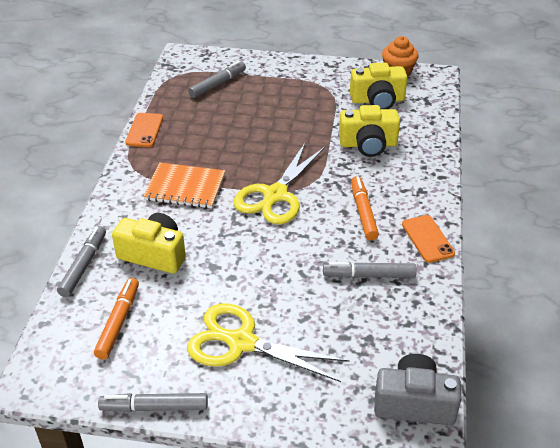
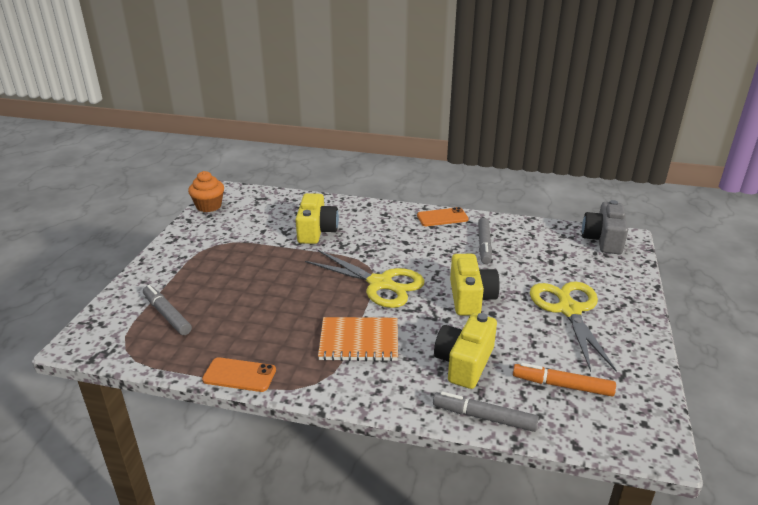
camera: 85 degrees left, 10 degrees down
grey marker [98,393,208,412] -> none
orange notebook [143,162,225,208] -> orange notebook turned 75 degrees clockwise [318,317,398,361]
yellow scissors [187,303,350,382] -> yellow scissors turned 150 degrees clockwise [530,282,617,372]
yellow camera [350,63,408,109] -> yellow camera moved to [450,254,500,315]
orange marker [351,176,379,240] -> none

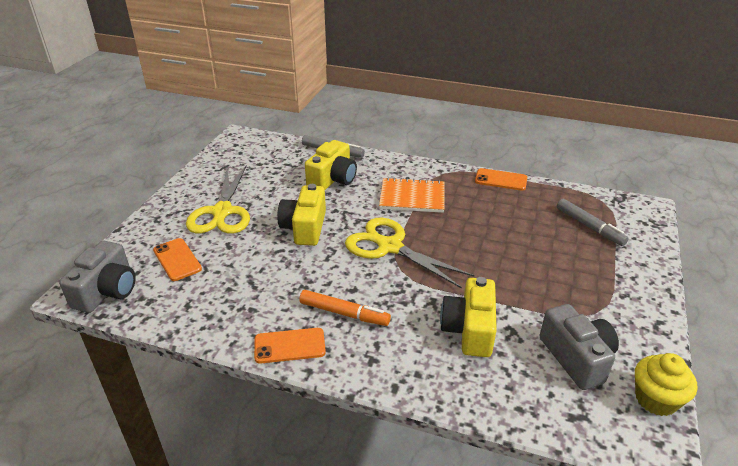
camera: 175 degrees left, 5 degrees up
orange cupcake [188,171,224,212] -> yellow cupcake [635,353,697,416]
grey marker [478,218,492,264] -> none
orange marker [513,363,616,397] -> orange marker moved to [299,290,391,326]
none -> orange phone [153,238,202,281]
none -> grey camera [540,304,619,390]

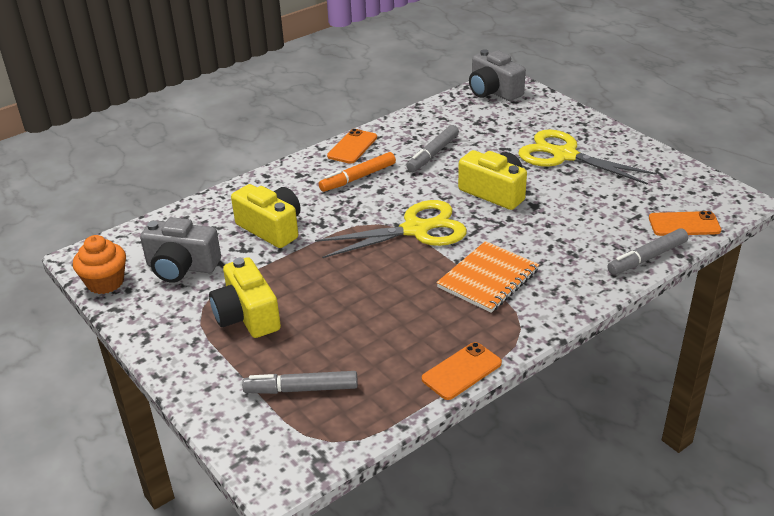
camera: 125 degrees right, 0 degrees up
orange phone [153,238,202,281] -> orange phone moved to [649,211,721,236]
yellow camera [305,140,357,190] -> yellow camera moved to [209,257,281,338]
yellow cupcake [635,353,697,416] -> orange cupcake [73,235,126,294]
none -> grey marker [407,125,459,172]

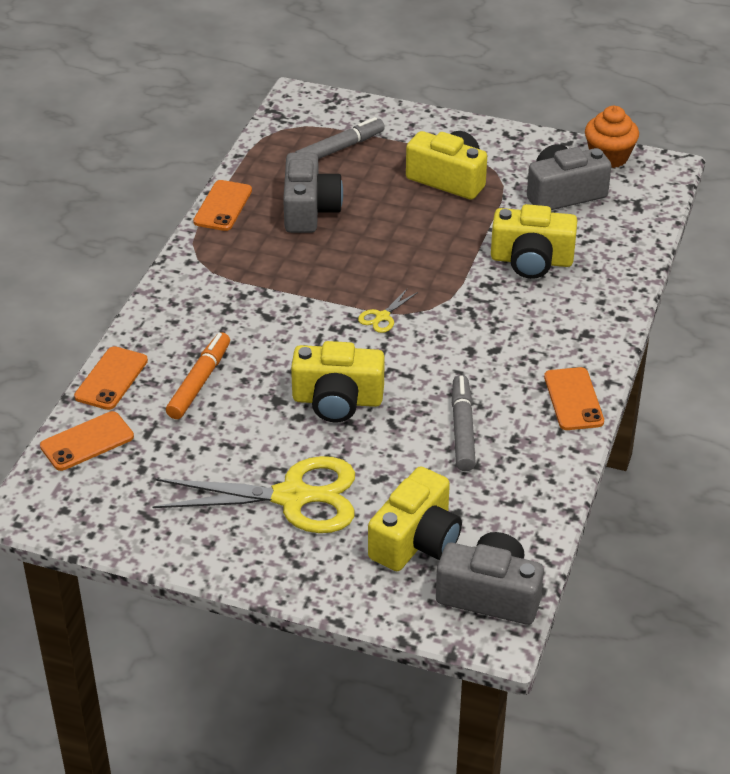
camera: 145 degrees right, 5 degrees up
yellow scissors [315,200,467,258] -> yellow scissors [358,288,418,333], size x0.41
orange marker [319,152,396,192] -> orange marker moved to [166,332,230,419]
orange notebook [436,241,539,313] -> none
grey marker [607,228,688,275] -> orange phone [74,346,148,410]
none -> grey camera [283,153,343,233]
none -> yellow camera [368,466,462,571]

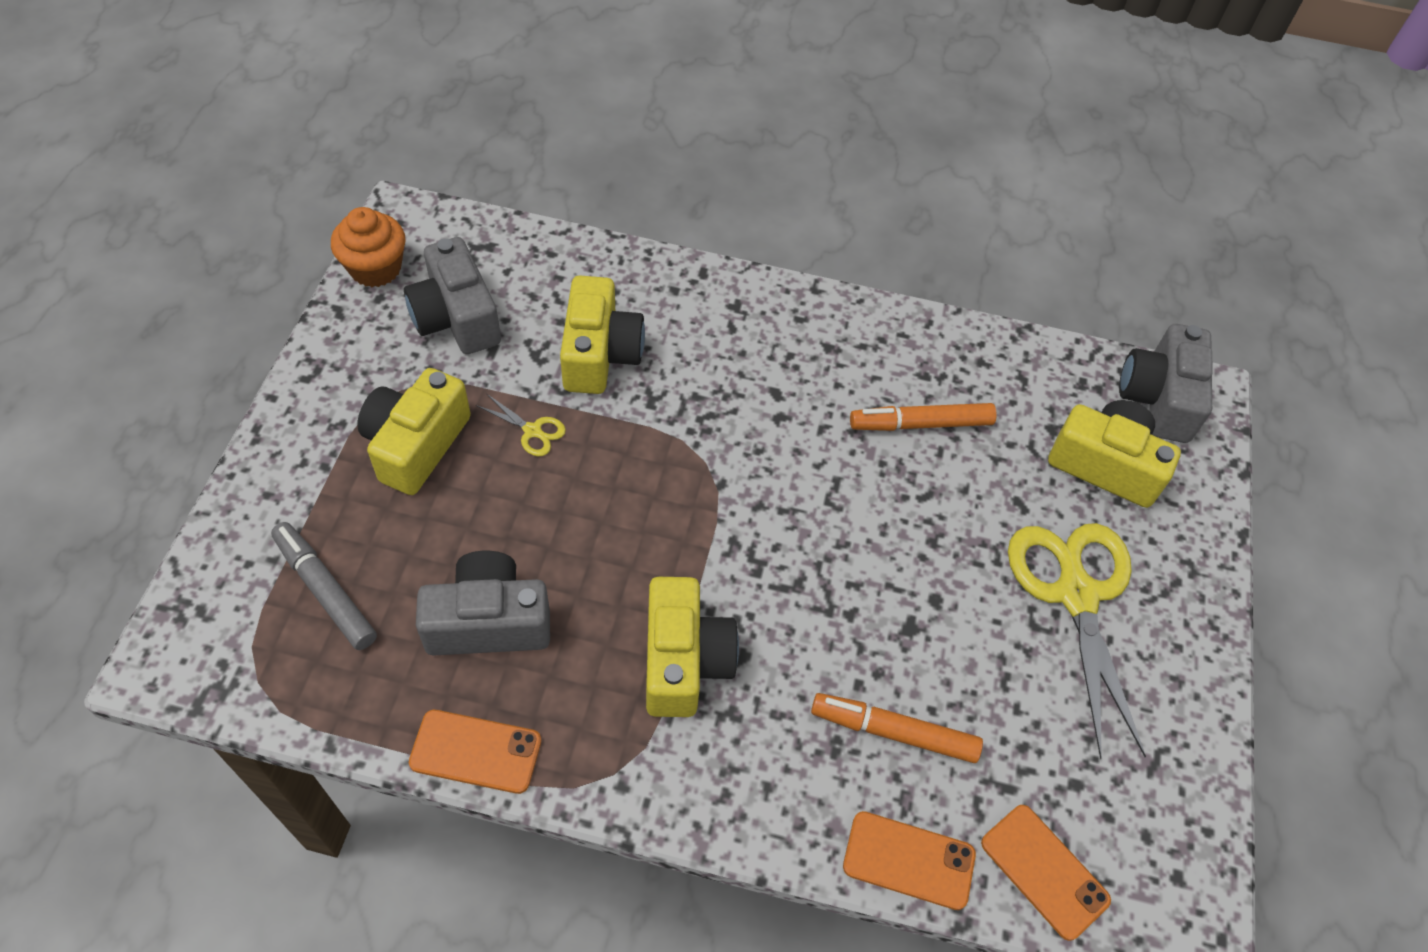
camera: 100 degrees left, 15 degrees up
yellow camera [291,341,385,423] -> yellow camera moved to [646,577,739,717]
yellow scissors [358,288,418,333] -> yellow scissors moved to [476,394,566,457]
grey marker [452,375,476,471] -> orange marker [850,403,997,431]
orange phone [544,367,604,430] -> none

